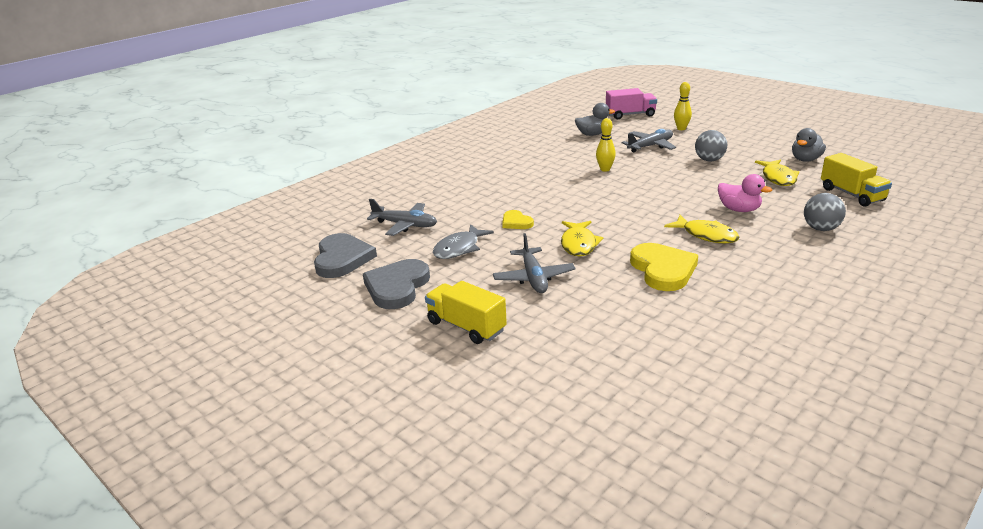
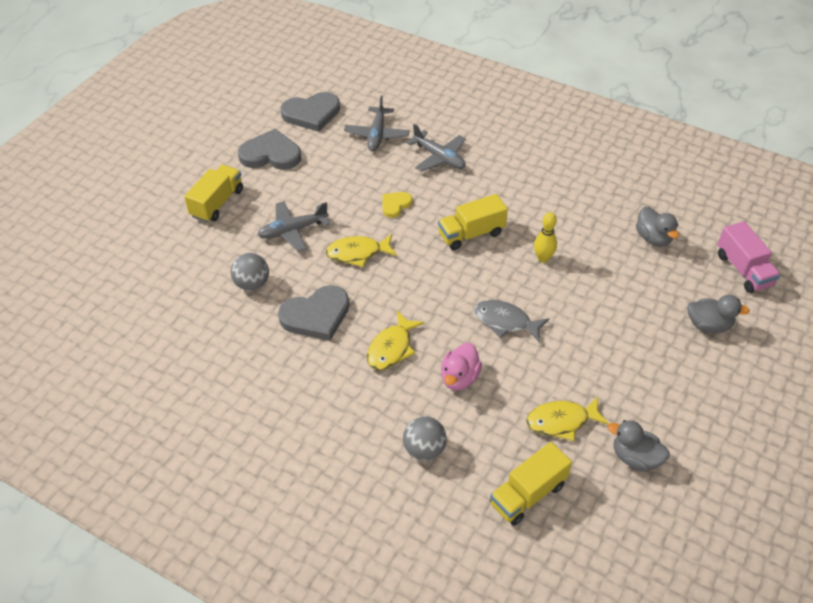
camera: 75 degrees right, 20 degrees up
grey fish [433,224,494,259] -> grey fish moved to [474,300,550,343]
grey plane [621,129,676,152] -> grey plane moved to [407,124,466,172]
yellow heart [630,243,698,291] -> grey heart [278,285,349,341]
yellow bowling pin [674,82,692,130] -> grey duck [687,295,750,333]
grey ball [695,130,727,162] -> grey ball moved to [231,253,269,291]
none -> yellow truck [438,194,508,250]

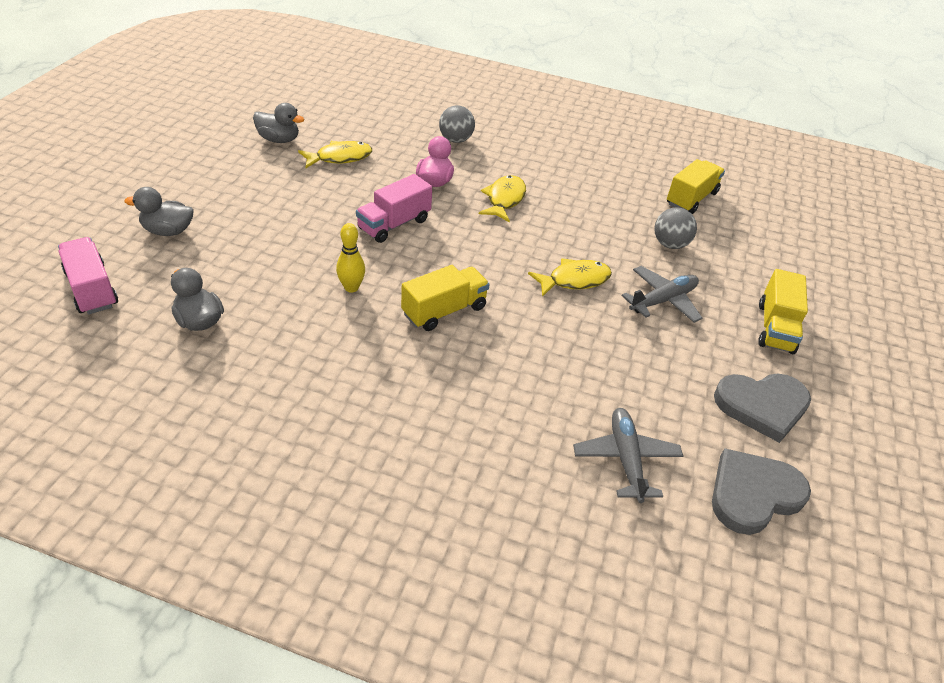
camera: 165 degrees right, 5 degrees down
grey heart [278,285,349,341] -> none
yellow heart [383,192,412,218] -> none
grey plane [407,124,466,172] -> none
grey fish [474,300,550,343] -> pink truck [356,174,432,243]
yellow truck [490,442,572,526] -> yellow truck moved to [667,159,725,214]

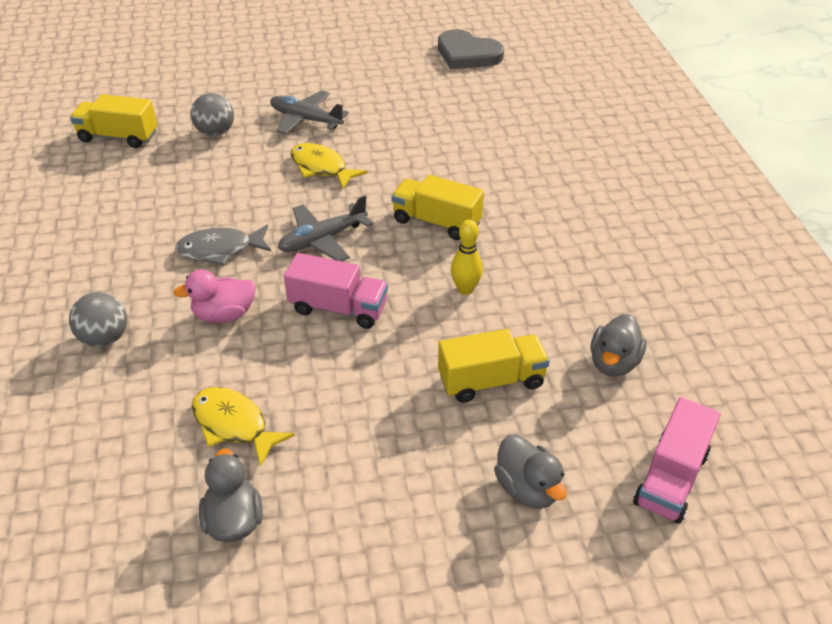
camera: 115 degrees left, 0 degrees up
yellow fish [479,175,526,222] -> grey fish [175,225,271,265]
grey plane [573,408,683,503] -> grey plane moved to [278,195,373,261]
grey heart [714,374,811,443] -> none
yellow truck [758,269,808,354] -> yellow truck moved to [438,329,550,403]

